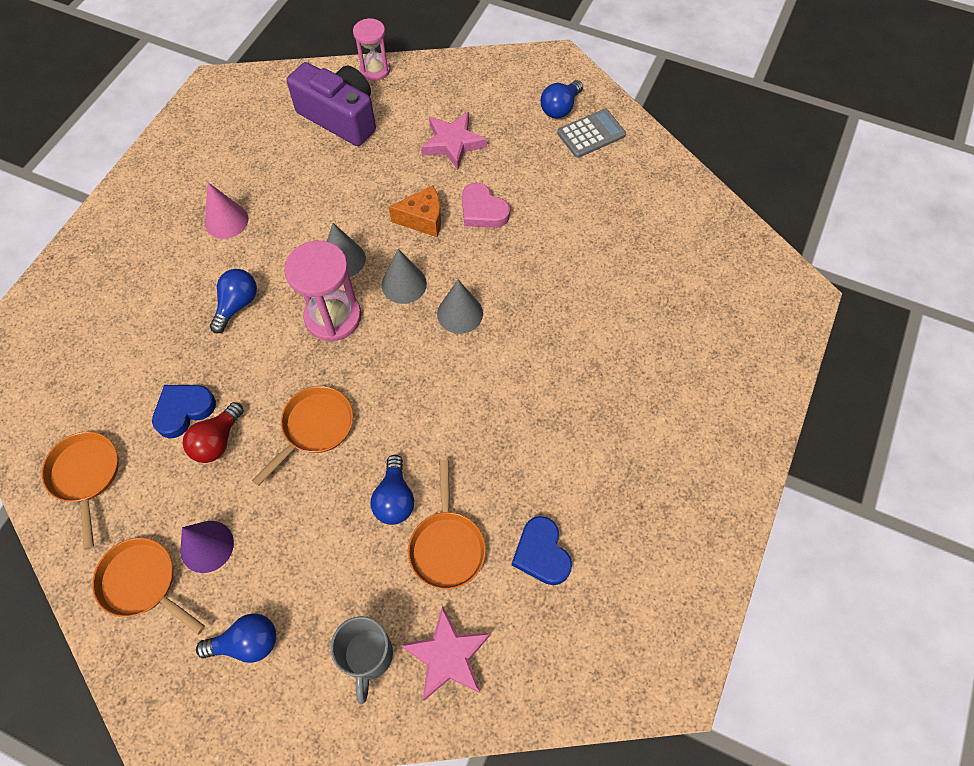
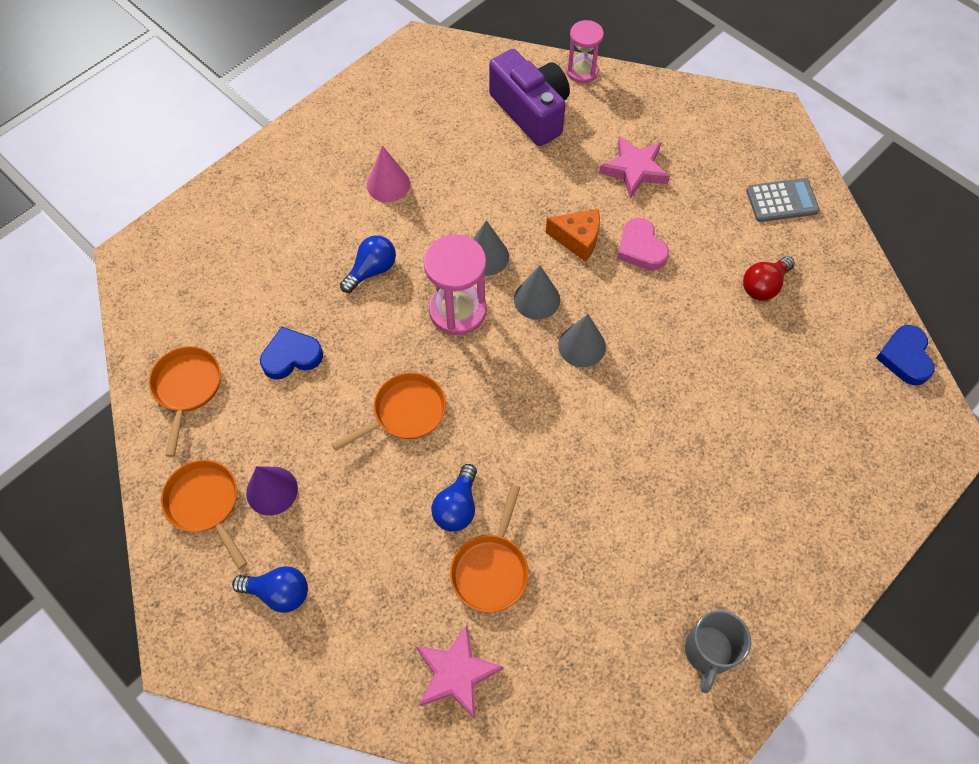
camera: 20 degrees right, 0 degrees up
red light bulb [183,402,244,463] -> red light bulb moved to [743,256,795,301]
grey mug [330,616,393,704] -> grey mug moved to [685,610,751,694]
blue heart [512,516,572,585] -> blue heart moved to [876,325,935,385]
blue light bulb [541,80,583,118] -> none

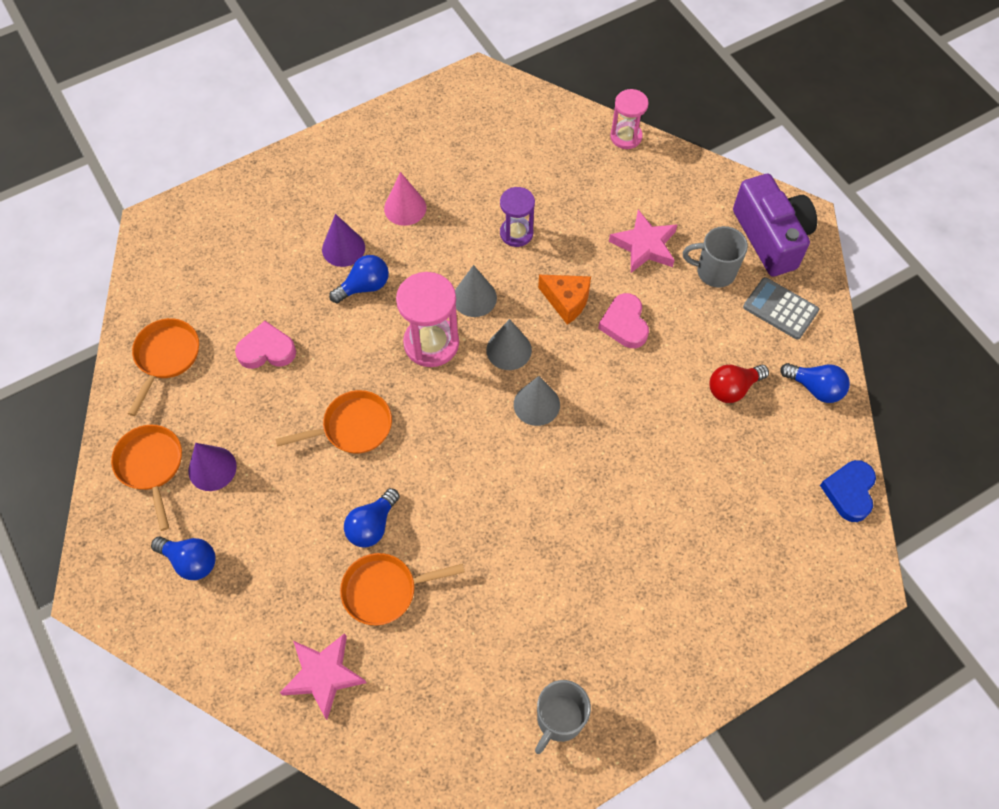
camera: 15 degrees right, 0 degrees up
blue heart [260,327,323,380] -> pink heart [235,321,296,369]
orange pan [450,485,529,613] -> orange pan turned 45 degrees clockwise [340,553,465,625]
purple camera [489,49,570,146] -> purple camera moved to [733,174,817,277]
grey calculator [746,178,820,222] -> grey calculator turned 150 degrees counterclockwise [743,277,819,339]
none -> purple cone [322,214,365,267]
none -> purple hourglass [500,187,535,247]
none -> grey mug [683,226,748,288]
none -> blue light bulb [780,363,850,403]

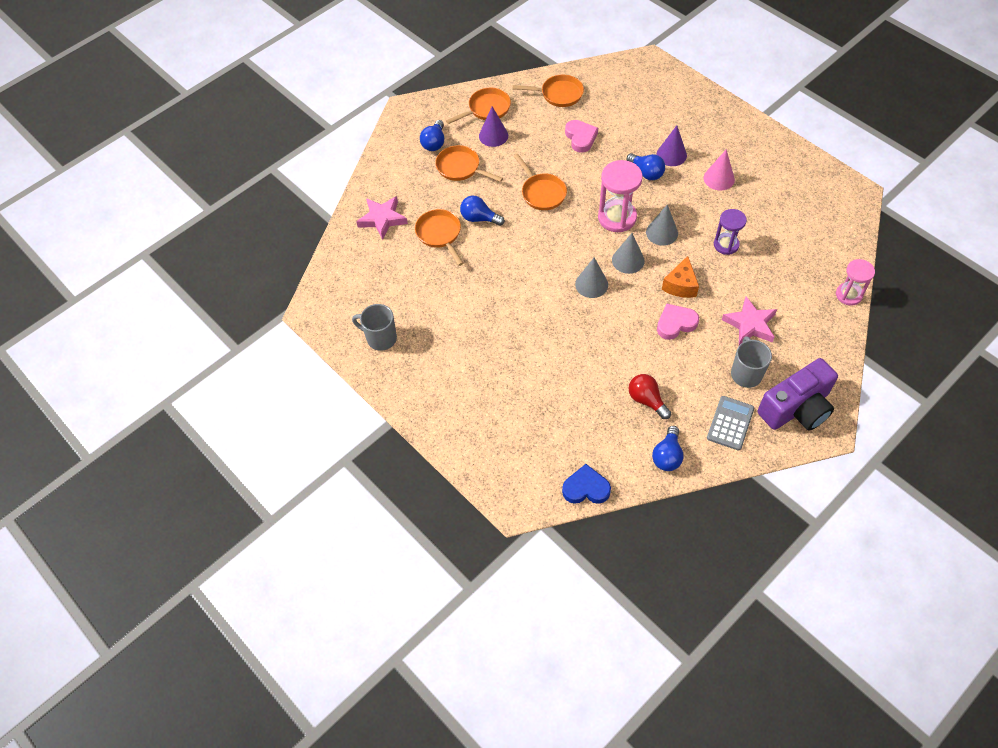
camera: 80 degrees right, 5 degrees down
none -> orange pan [435,145,503,182]

